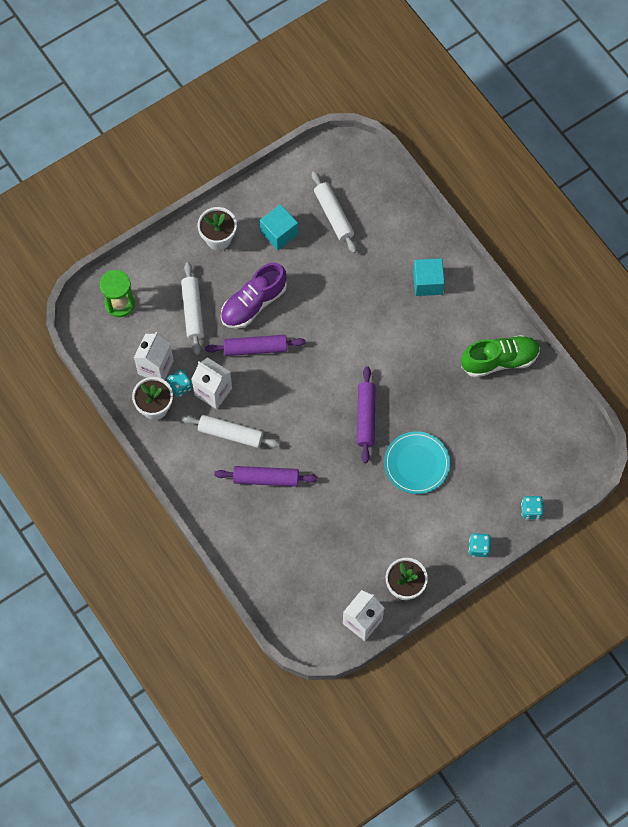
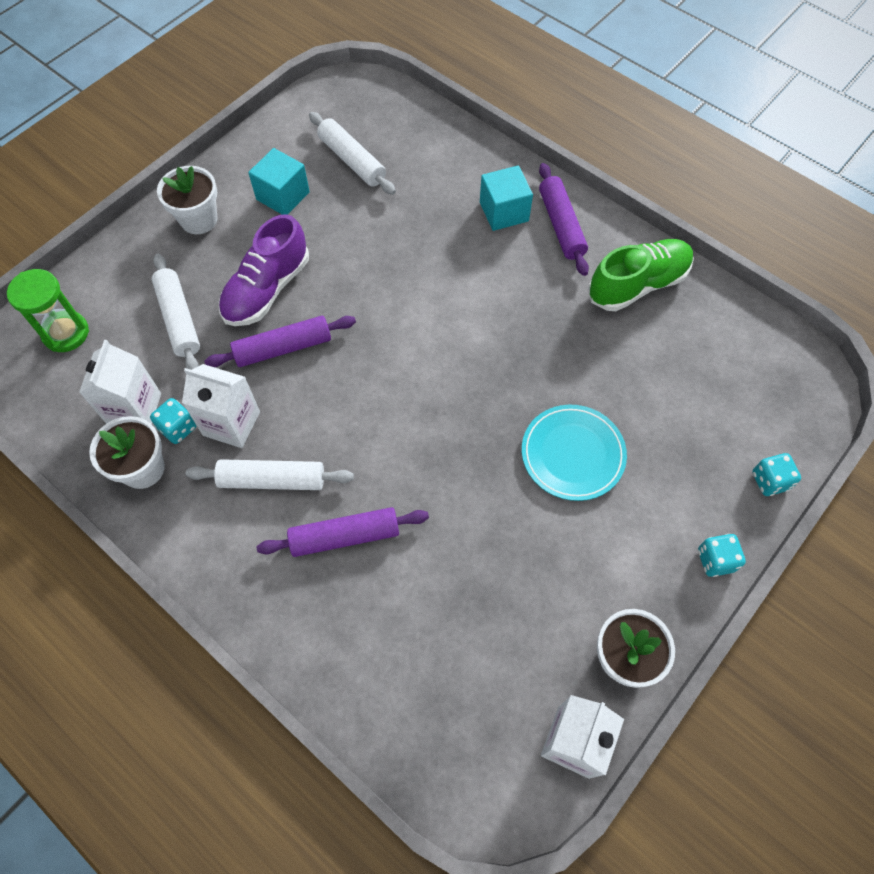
camera: 15 degrees left, 5 degrees down
purple rolling pin [357,366,376,463] -> purple rolling pin moved to [539,163,589,276]

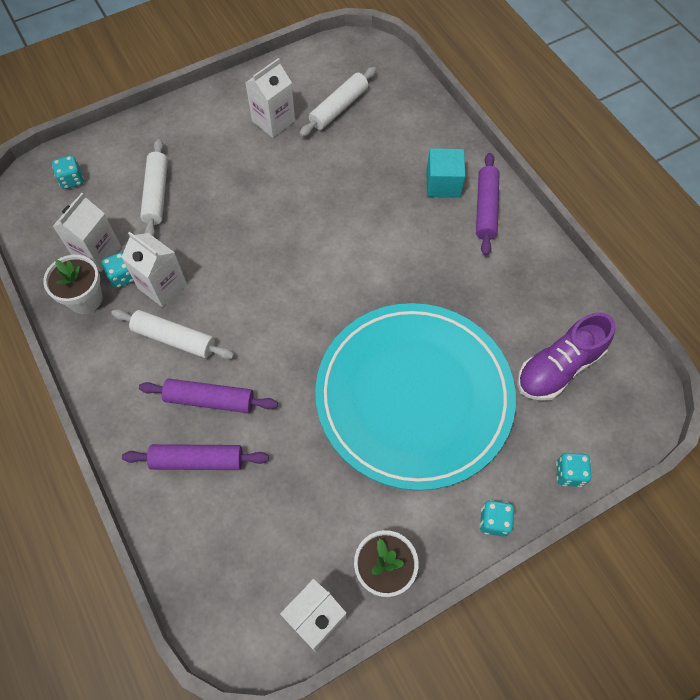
camera: 20 degrees right, 0 degrees up
green hourglass [7,269,89,352] -> turquoise dice [52,155,84,189]
white flower pot [157,166,218,234] -> none
purple rolling pin [204,316,356,367] -> purple rolling pin moved to [122,444,269,470]
purple shoe [219,214,309,326] -> purple shoe moved to [517,312,615,401]
turquoise cube [248,148,310,215] -> white carton [245,58,295,138]
white rolling pin [309,112,396,195] -> white rolling pin turned 60 degrees clockwise [299,67,377,137]
turquoise plate [522,405,627,501] -> turquoise plate [315,303,516,491], size x2.22
green shoe [588,239,694,311] -> none

